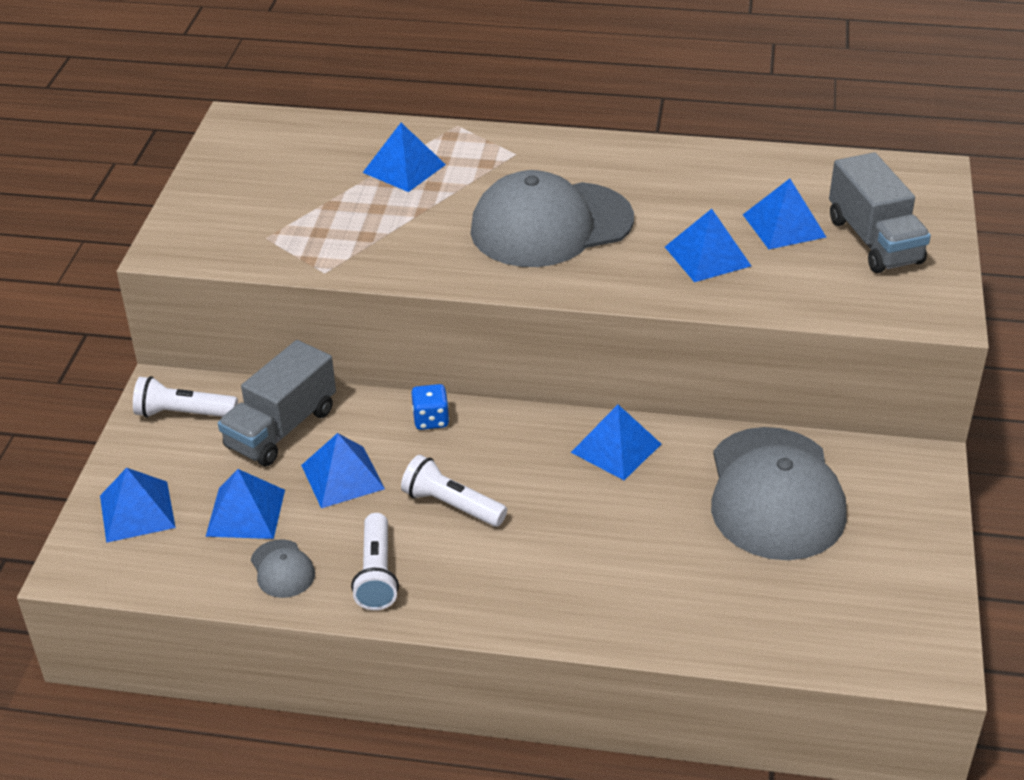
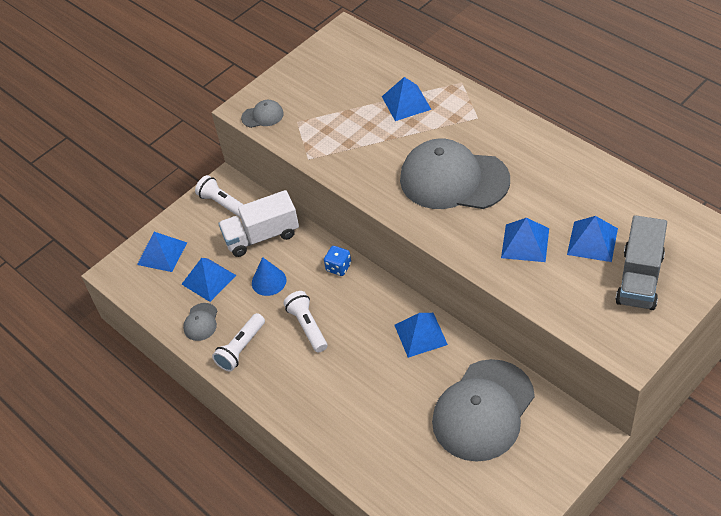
camera: 40 degrees right, 10 degrees up
grey truck [218,340,336,466] -> white truck [218,190,299,257]
blue pyramid [301,433,385,508] -> blue cone [252,257,286,296]
none -> grey cap [241,100,284,128]

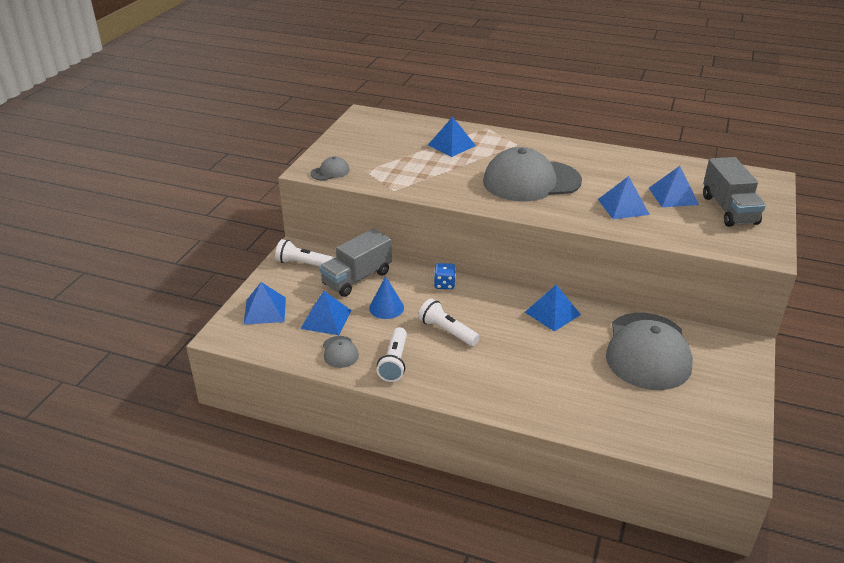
camera: 30 degrees left, 15 degrees down
white truck [218,190,299,257] -> grey truck [319,229,392,297]

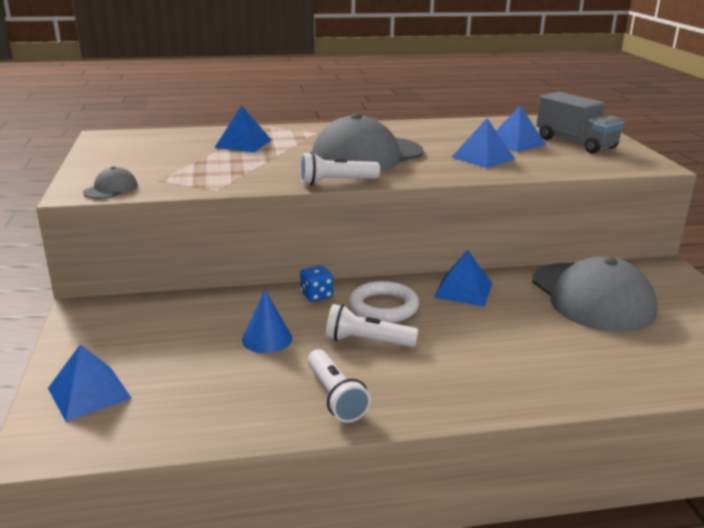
camera: 30 degrees left, 10 degrees down
white flashlight [275,239,334,267] -> white flashlight moved to [300,152,380,185]
blue pyramid [300,291,352,335] -> none
grey truck [319,229,392,297] -> none
grey cap [323,336,359,368] -> none
none -> white ring [349,281,419,323]

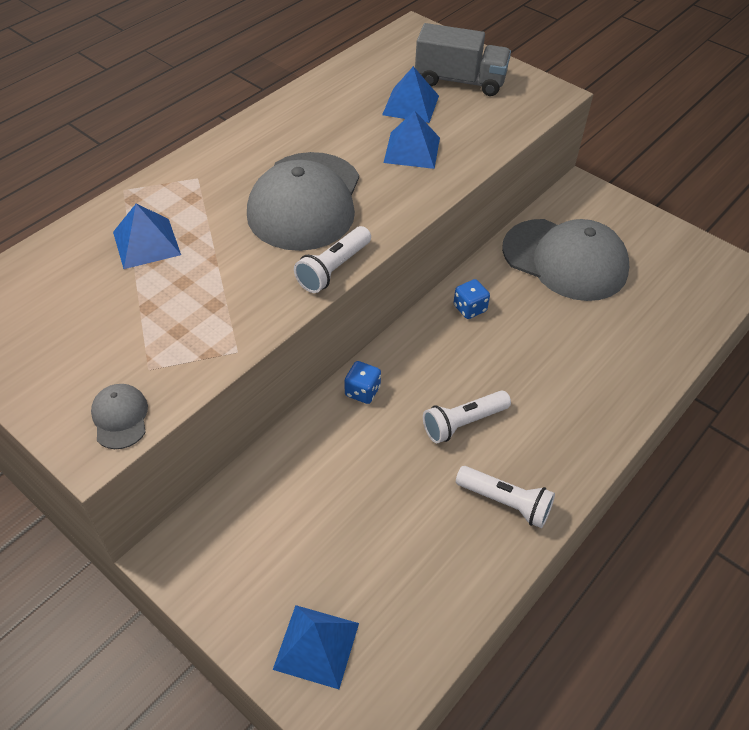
camera: 40 degrees left, 25 degrees up
blue cone [242,290,292,353] -> none
white ring [349,281,419,323] -> none
blue pyramid [433,250,493,306] -> blue dice [453,279,490,319]

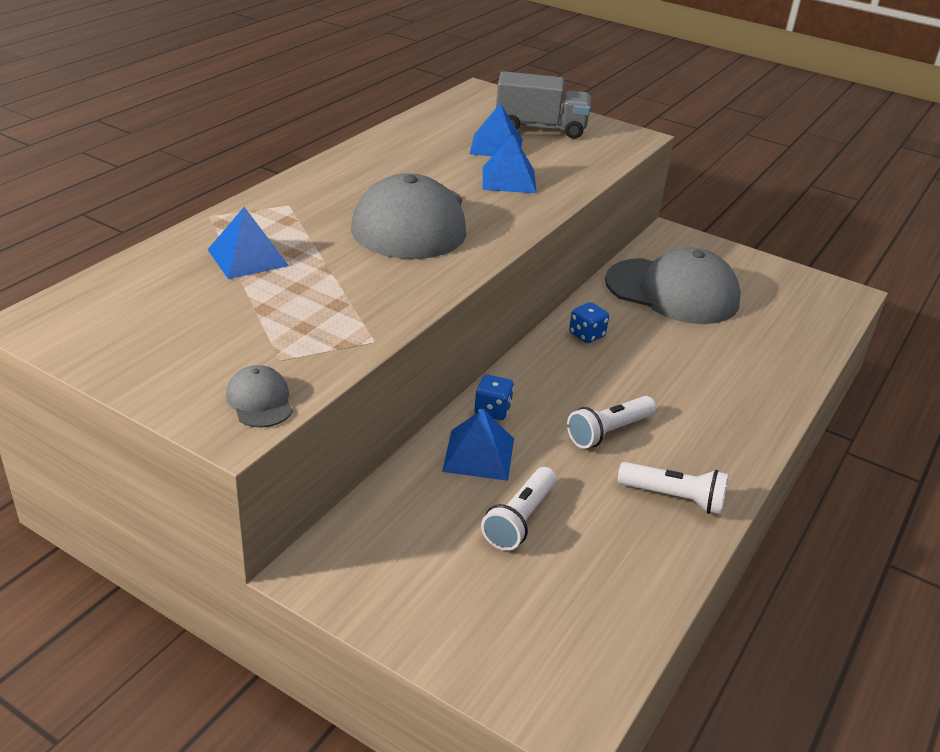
camera: 10 degrees left, 15 degrees down
blue pyramid [273,605,359,689] -> blue pyramid moved to [442,409,514,481]
white flashlight [294,226,371,293] -> white flashlight moved to [481,467,556,551]

